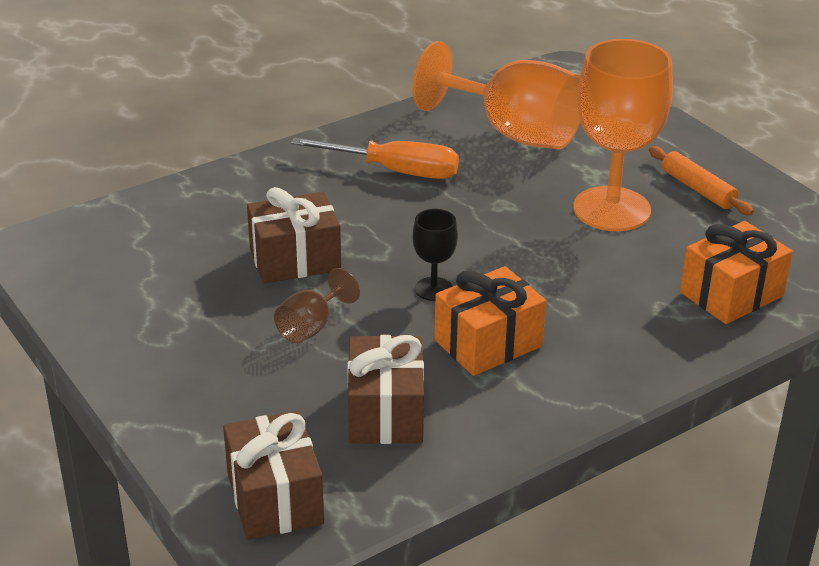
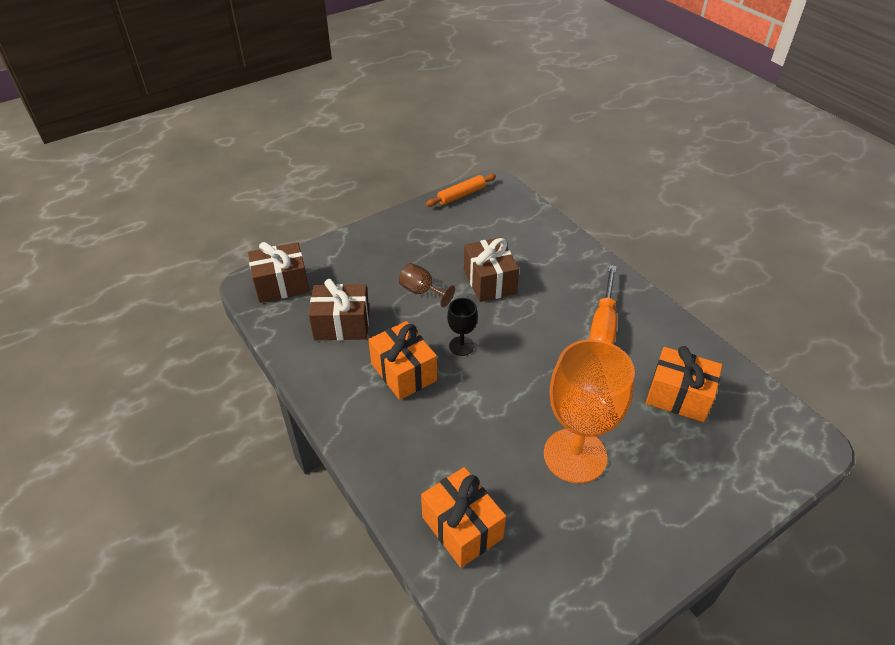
camera: 90 degrees right, 10 degrees up
orange goblet [412,41,580,149] -> orange gift [646,346,722,422]
orange rolling pin [649,146,754,215] -> orange rolling pin moved to [426,174,496,207]

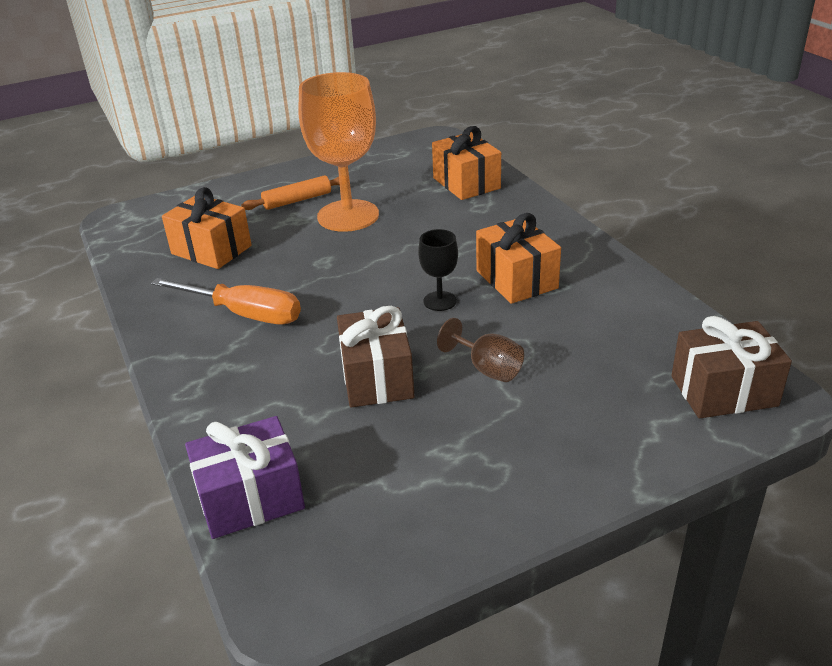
camera: 170 degrees left, 10 degrees down
brown gift [309,279,369,340] -> none
orange rolling pin [426,174,496,207] -> orange rolling pin moved to [241,175,340,210]
orange screwdriver [589,265,617,344] -> orange screwdriver turned 90 degrees clockwise [151,278,301,324]
none -> purple gift [185,416,305,539]

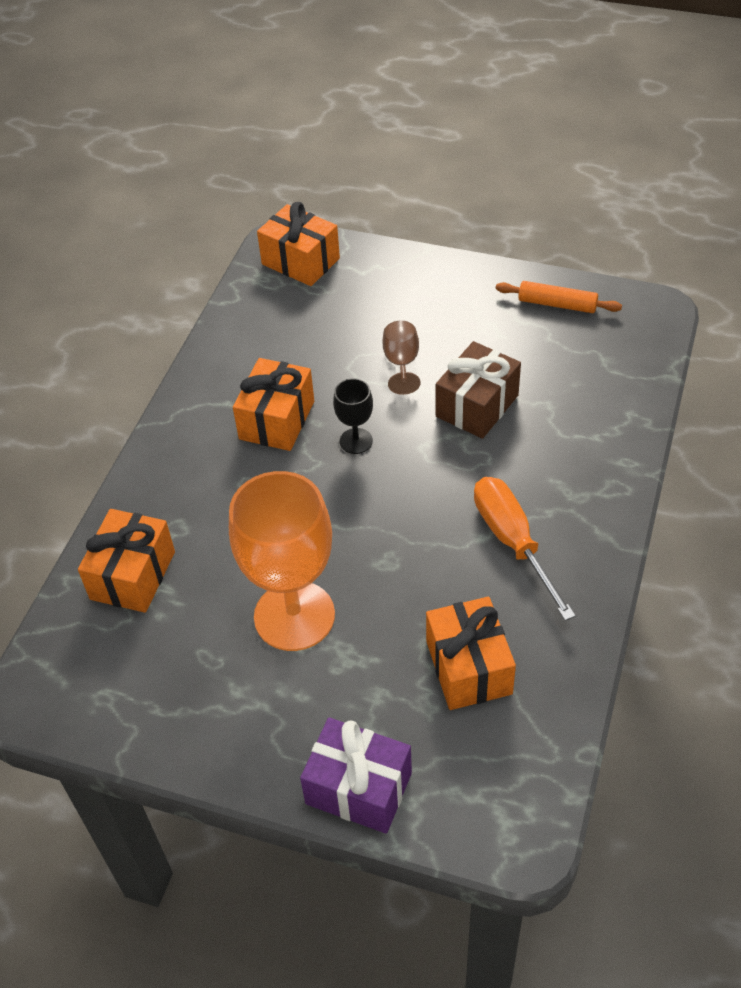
camera: 135 degrees left, 15 degrees up
purple gift [185,416,305,539] -> purple gift moved to [300,718,412,834]
orange rolling pin [241,175,340,210] -> orange rolling pin moved to [496,281,622,313]
brown gift [671,316,792,418] -> orange gift [257,202,340,286]

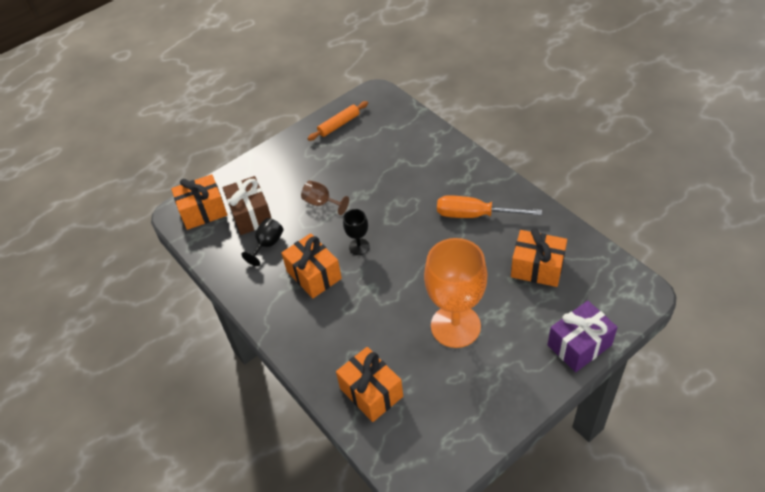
camera: 55 degrees left, 0 degrees up
brown gift [436,341,521,439] -> brown gift moved to [223,176,272,235]
none -> black goblet [241,218,283,266]

